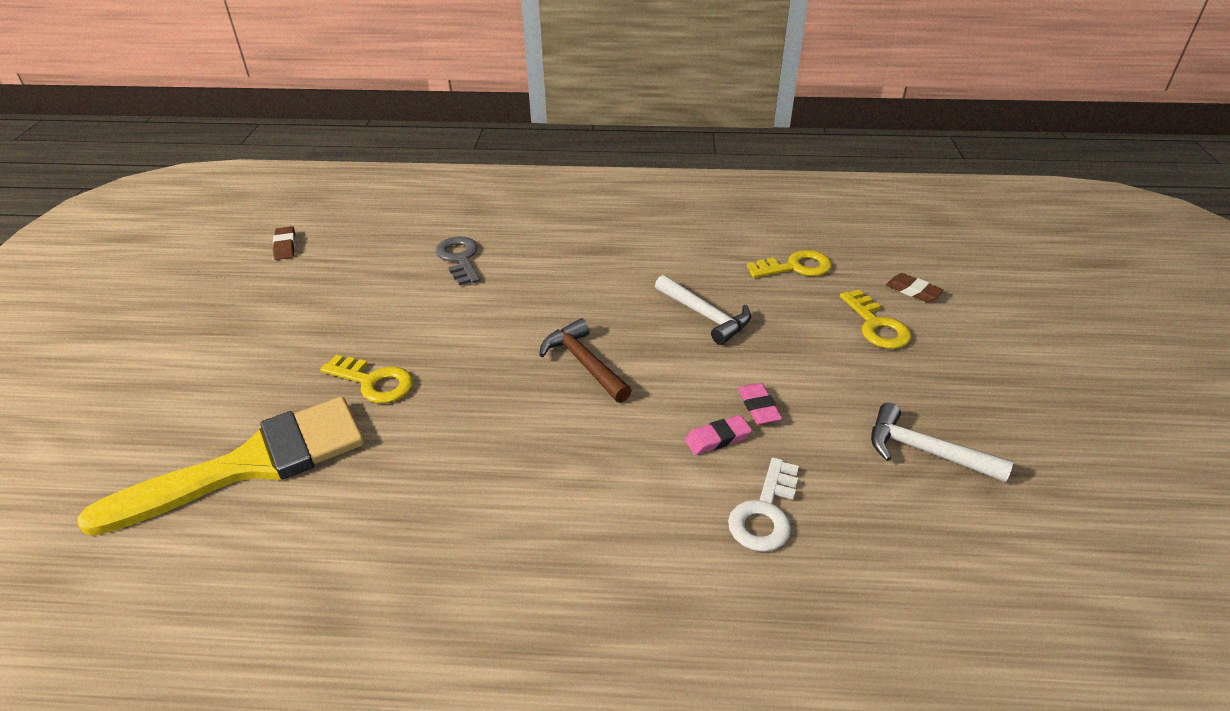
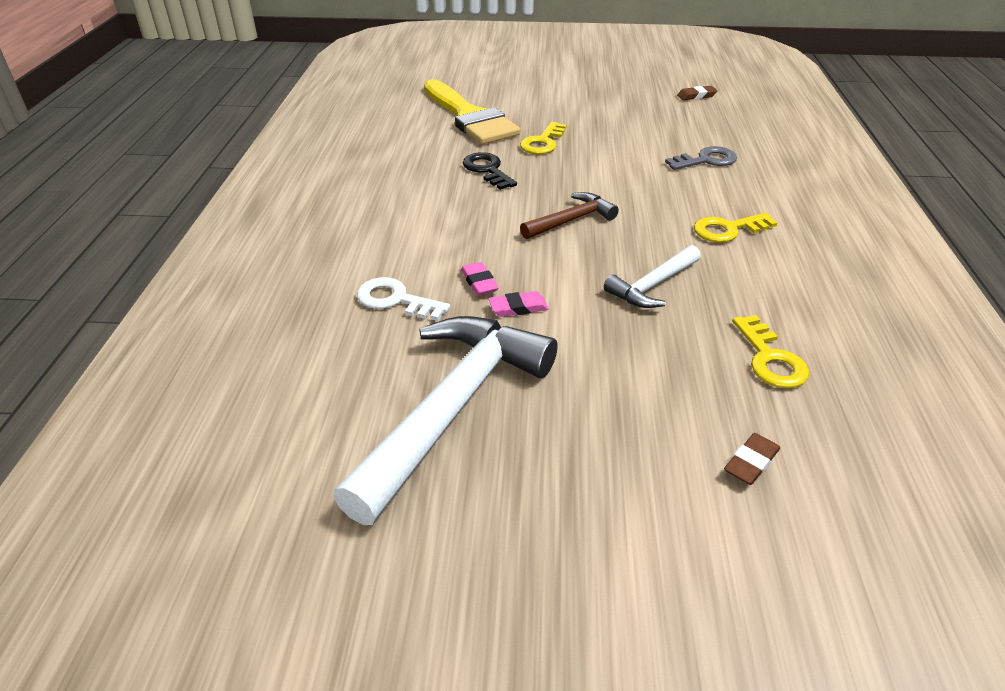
camera: 90 degrees right, 0 degrees up
yellow key [840,289,911,349] -> yellow key moved to [694,213,777,242]
white hammer [871,403,1014,482] -> white hammer [333,316,558,525], size x1.96
none -> black key [463,152,517,190]

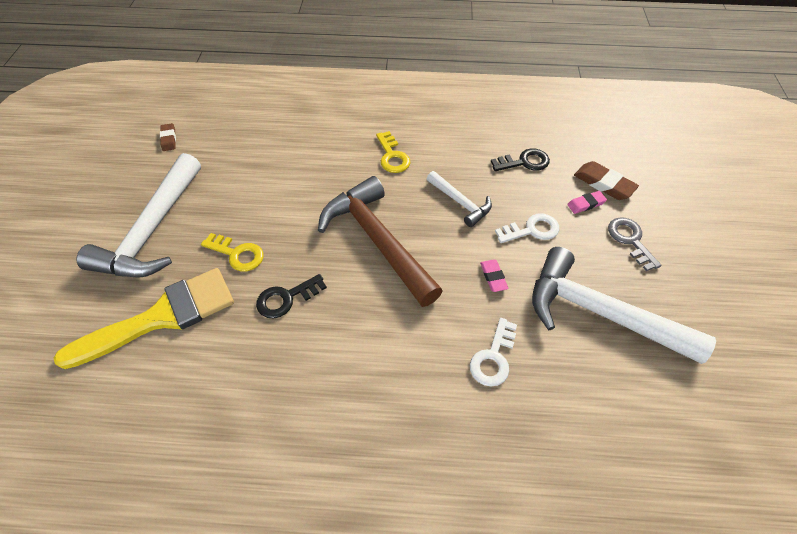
camera: 90 degrees left, 15 degrees up
pink eraser [461,262,499,295] -> pink eraser moved to [567,191,607,214]
brown hammer [520,192,619,239] -> brown hammer [318,176,443,307], size x1.96
grey key [665,146,737,170] -> grey key moved to [608,217,662,271]
brown eraser [724,433,780,485] -> brown eraser [574,161,639,200], size x1.64
yellow key [732,315,809,388] -> black key [491,148,550,171]
none -> white hammer [77,153,201,277]
none -> white key [495,213,559,243]

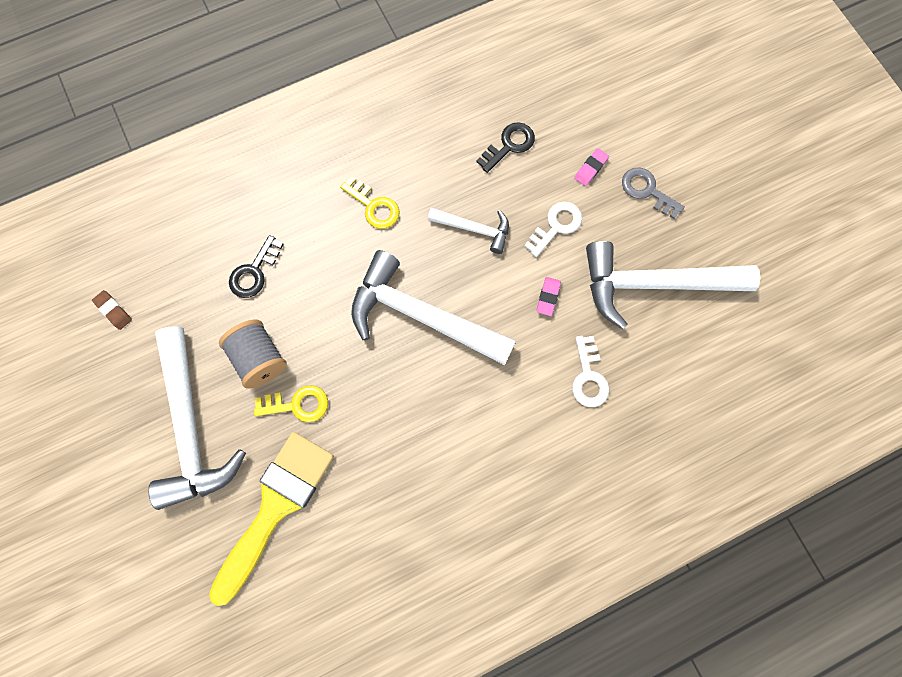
camera: 30 degrees left, 20 degrees up
black key [256,274,327,319] -> black key moved to [229,235,284,298]
brown hammer [318,176,443,307] -> white hammer [351,250,516,365]
pink eraser [480,260,509,292] -> pink eraser turned 60 degrees clockwise [537,277,561,316]
brown eraser [574,161,639,200] -> none
none -> grey spool [219,319,287,389]

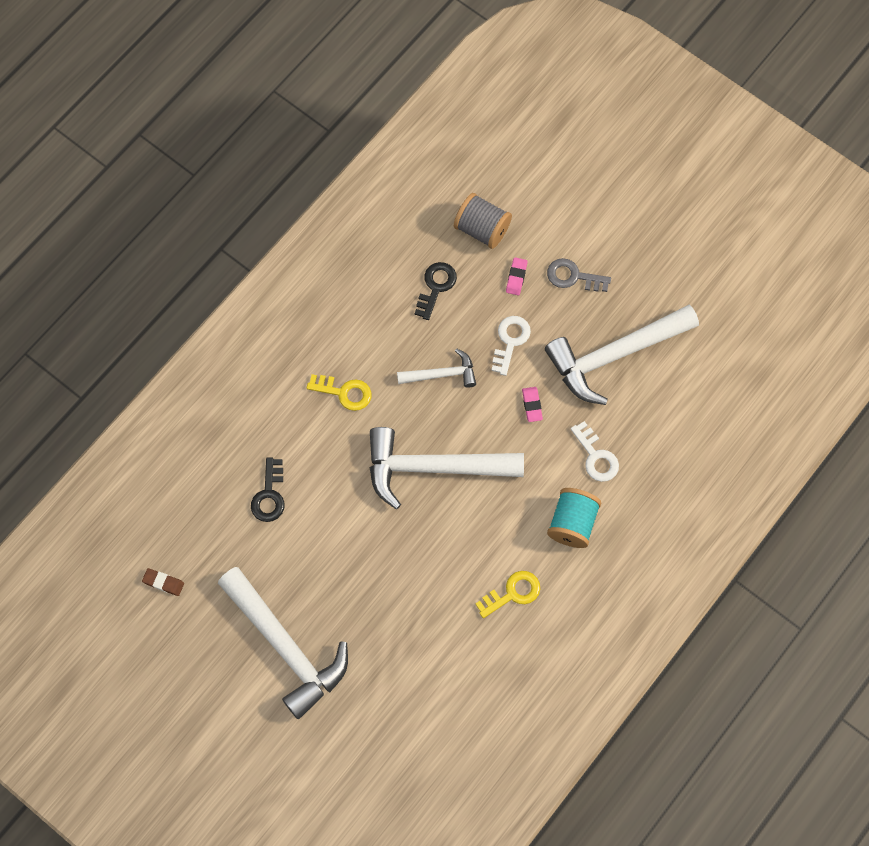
camera: 25 degrees left, 5 degrees down
yellow brush [209,432,334,606] -> none
grey spool [219,319,287,389] -> grey spool moved to [454,193,512,249]
yellow key [254,385,328,423] -> yellow key moved to [476,571,540,618]
none -> turquoise spool [547,488,601,548]

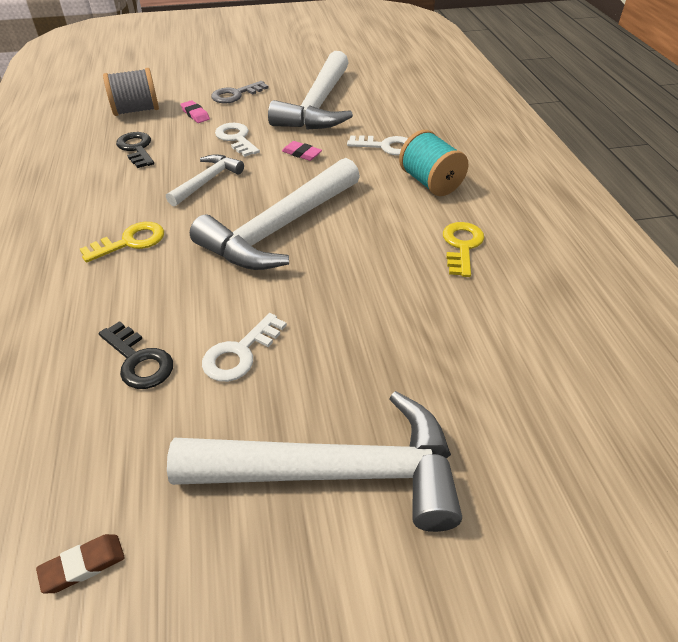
camera: 50 degrees left, 25 degrees down
none -> white key [202,313,287,382]

